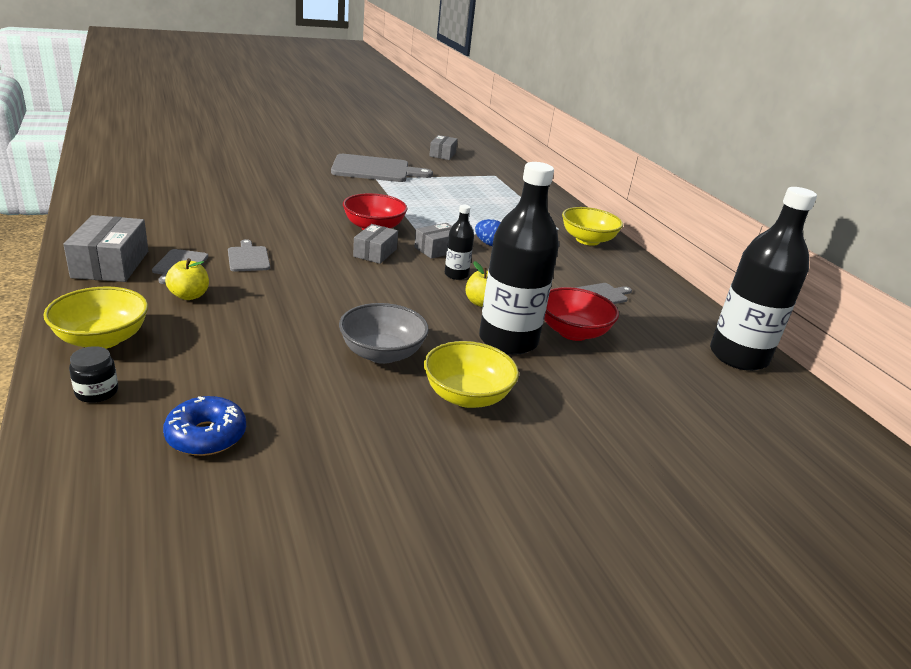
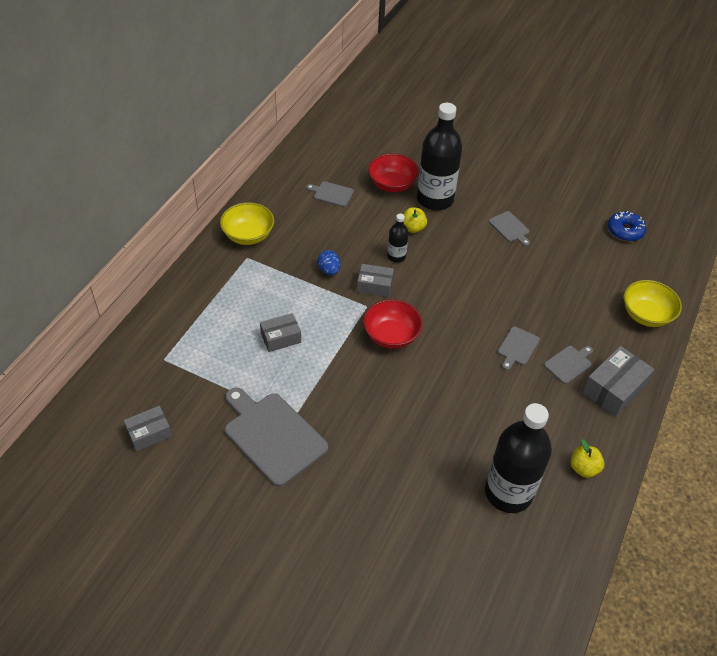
camera: 130 degrees left, 20 degrees up
black jar [69,346,118,403] -> none
yellow apple [165,258,209,300] -> yellow apple moved to [571,439,604,478]
grey bowl [339,303,429,364] -> grey cutting board [489,211,530,246]
grey box [353,224,398,264] -> grey box moved to [260,313,301,352]
yellow bowl [424,341,519,408] -> none
black bottle [710,187,817,371] -> black bottle moved to [485,403,552,513]

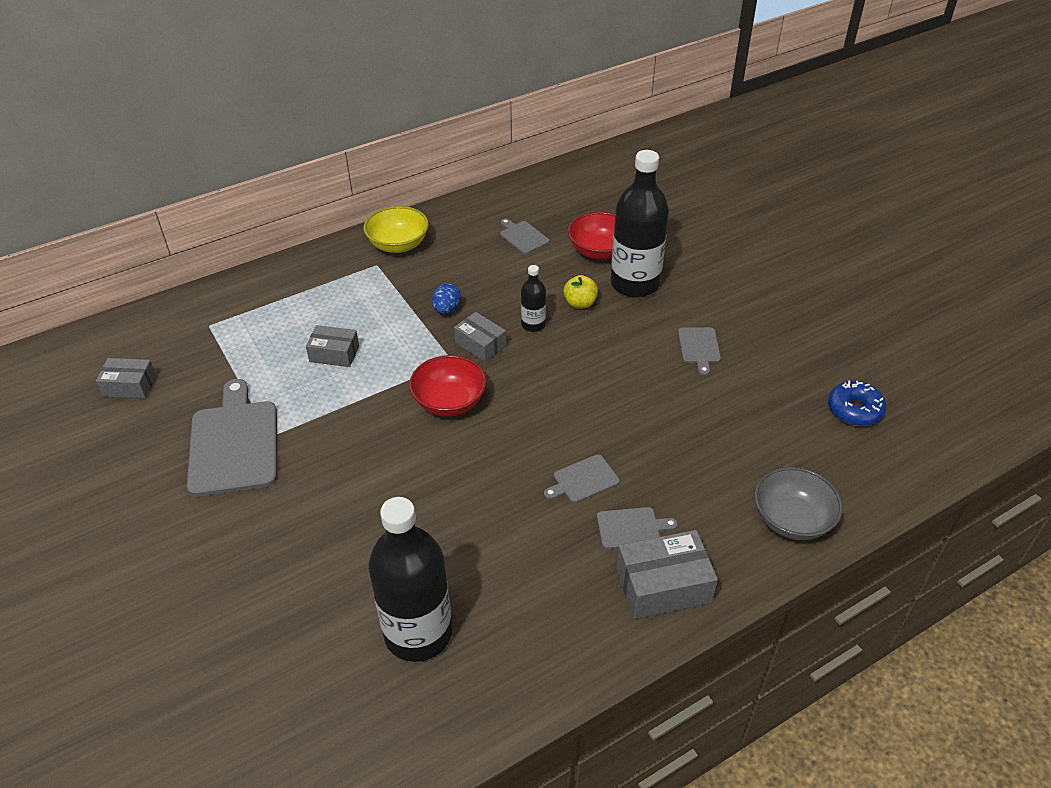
camera: 35 degrees right, 5 degrees down
yellow apple [571,439,604,478] -> none
yellow bowl [624,280,682,327] -> grey bowl [754,467,843,540]

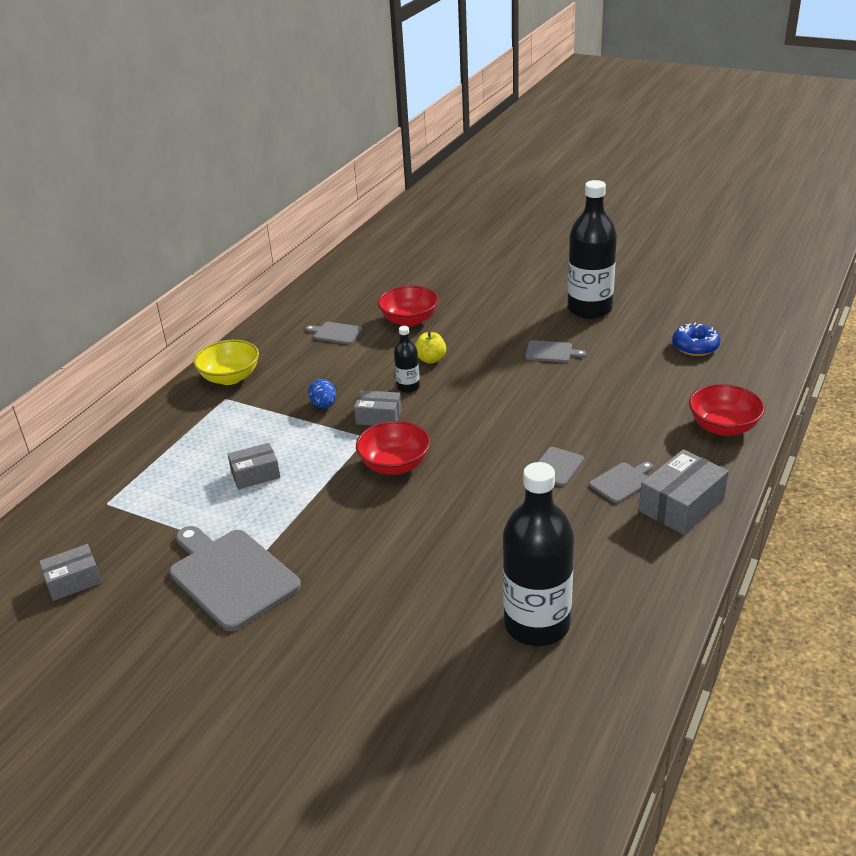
camera: 30 degrees left, 10 degrees down
black bottle [611,150,669,297] -> black bottle moved to [567,180,617,319]
grey cutting board [678,327,721,375] -> grey cutting board turned 45 degrees counterclockwise [525,340,586,363]
grey bowl [754,467,843,540] -> red bowl [689,384,765,436]

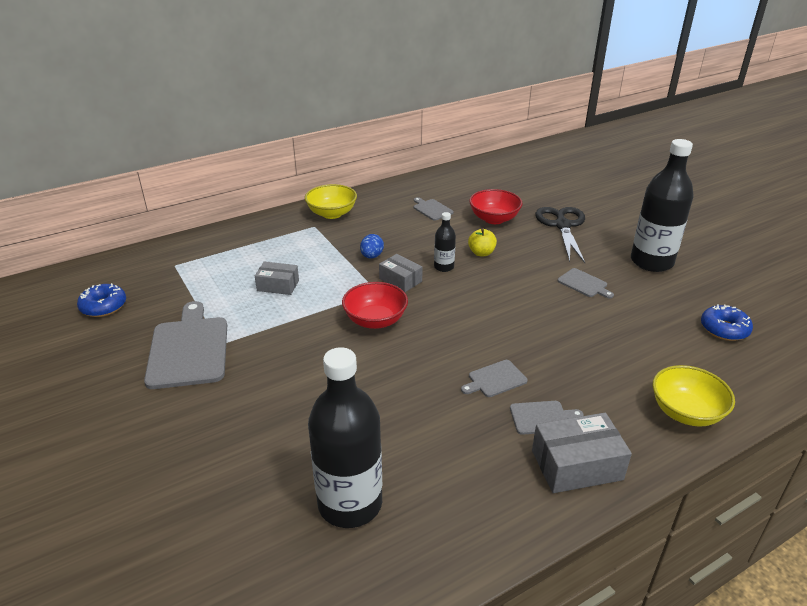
camera: 30 degrees right, 0 degrees up
grey box [39,544,102,601] -> blue donut [77,283,126,317]
red bowl [689,384,765,436] -> yellow bowl [653,365,735,427]
none -> black scissors [535,207,585,263]

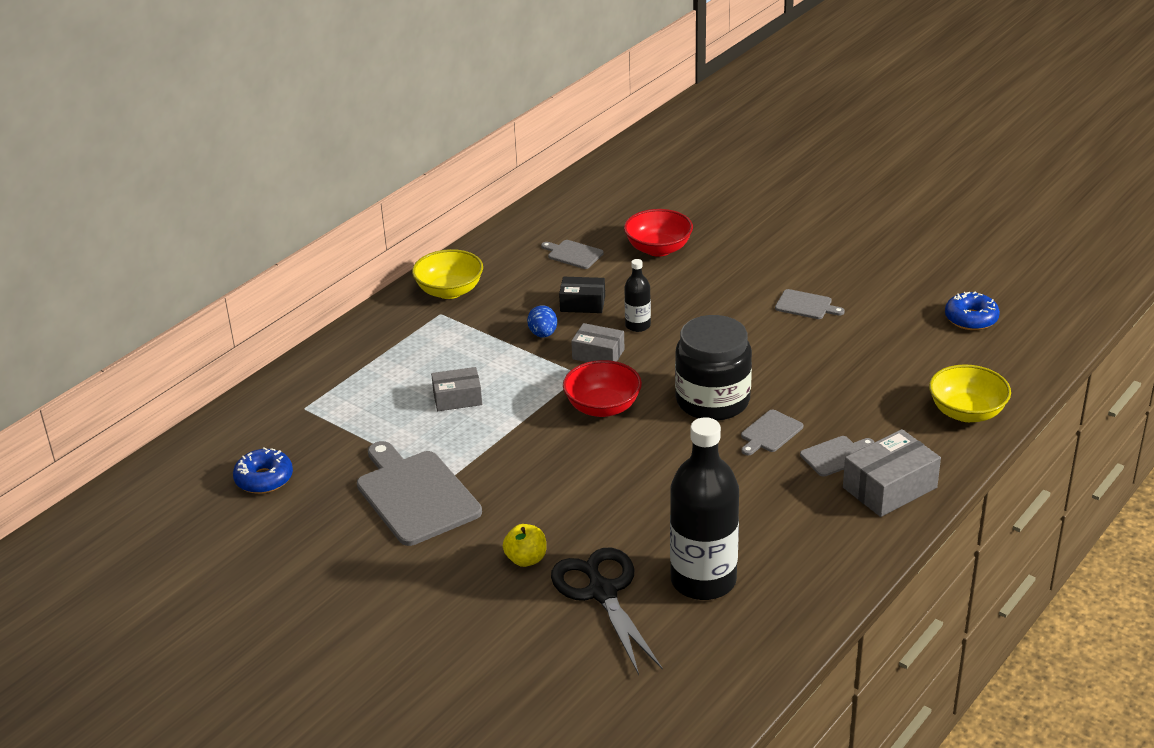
camera: 20 degrees left, 0 degrees up
yellow apple [468,229,497,256] -> yellow apple moved to [503,524,546,567]
black scissors [535,207,585,263] -> black scissors moved to [551,548,663,675]
black bottle [631,139,694,272] -> none
none -> black box [559,277,605,313]
none -> black jar [675,315,752,421]

